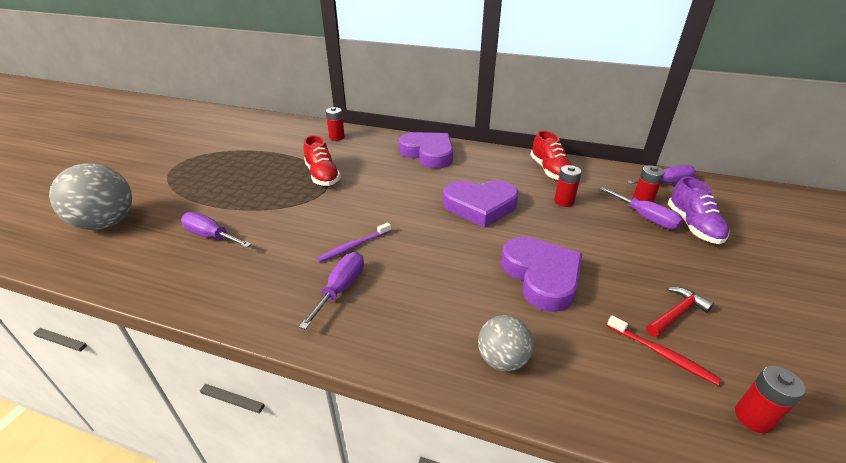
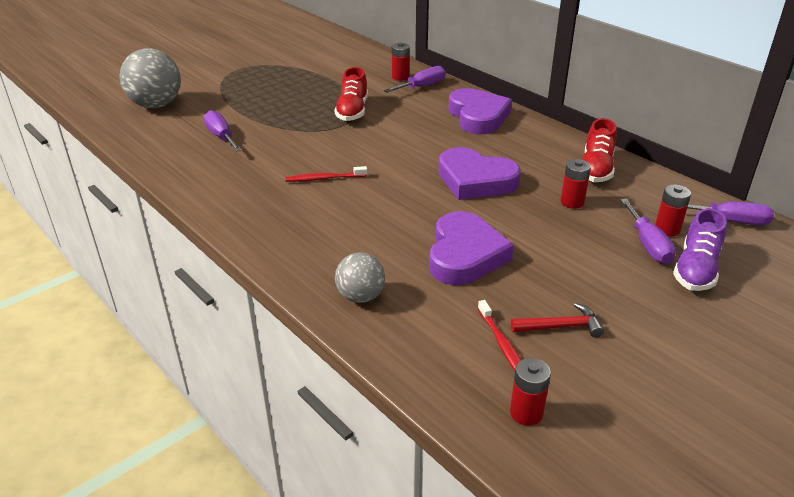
camera: 30 degrees right, 0 degrees up
purple screwdriver [299,252,364,330] -> purple screwdriver moved to [384,66,445,93]
purple toothbrush [317,222,391,262] -> red toothbrush [285,166,367,182]

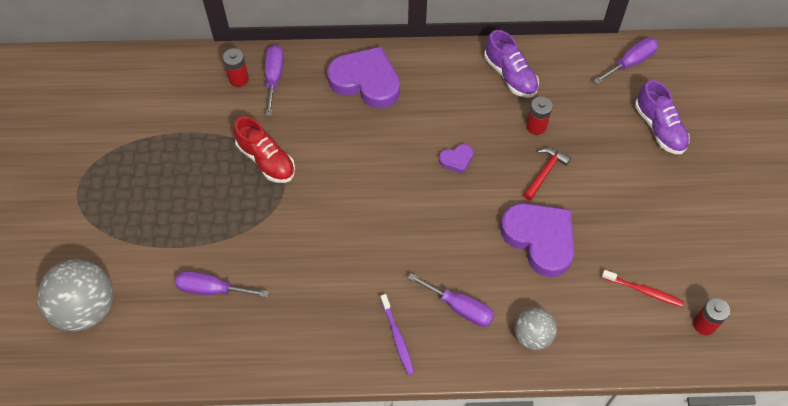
camera: 50 degrees left, 25 degrees up
red toothbrush [285,166,367,182] -> none
purple heart [439,147,521,200] -> purple heart [439,144,473,174], size x0.45
red hammer [511,303,604,338] -> red hammer moved to [523,148,571,201]
red shoe [582,118,617,182] -> purple shoe [484,30,539,98]
purple screwdriver [621,199,676,264] -> purple screwdriver moved to [408,273,494,327]
red battery [655,184,691,236] -> none
none -> purple toothbrush [380,294,414,375]

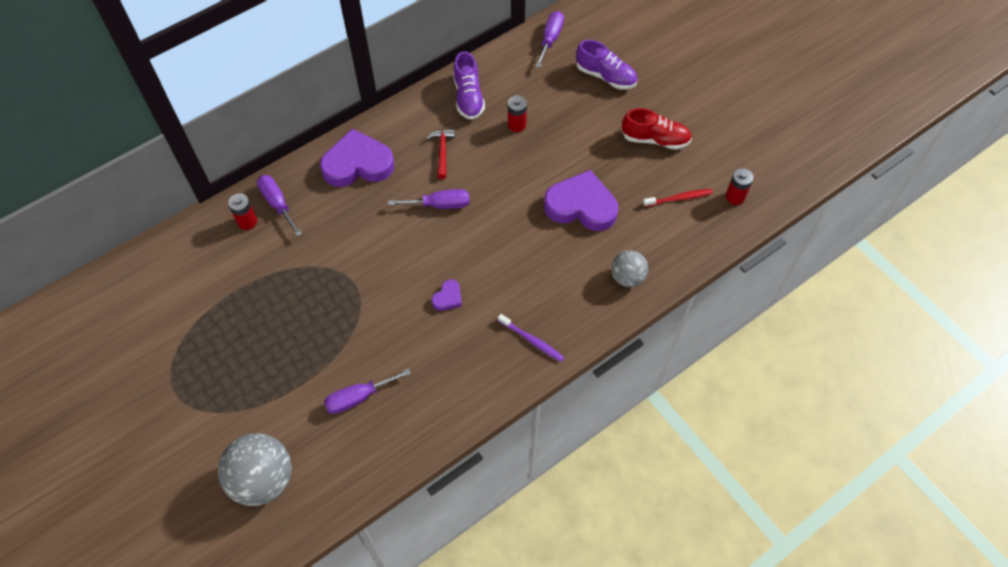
camera: 35 degrees left, 0 degrees up
red shoe [233,116,295,183] -> red shoe moved to [621,108,692,150]
purple screwdriver [408,273,494,327] -> purple screwdriver moved to [388,189,469,209]
purple heart [439,144,473,174] -> purple heart moved to [432,279,462,311]
purple shoe [484,30,539,98] -> purple shoe turned 60 degrees clockwise [453,51,485,120]
red hammer [523,148,571,201] -> red hammer moved to [426,129,455,179]

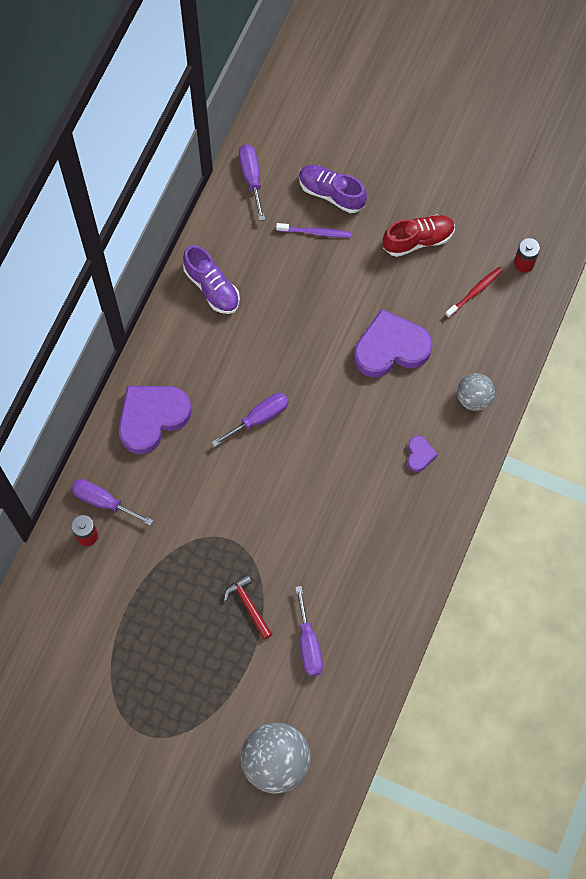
camera: 30 degrees left, 10 degrees up
purple screwdriver [324,368,411,414] -> purple screwdriver turned 45 degrees counterclockwise [295,586,323,676]
red hammer [426,129,455,179] -> red hammer moved to [224,574,272,639]
purple heart [432,279,462,311] -> purple heart moved to [407,436,438,472]
purple toothbrush [498,314,564,362] -> purple toothbrush moved to [276,223,351,238]
red battery [508,95,527,132] -> none
purple shoe [576,40,638,90] -> purple shoe turned 150 degrees counterclockwise [299,165,367,213]

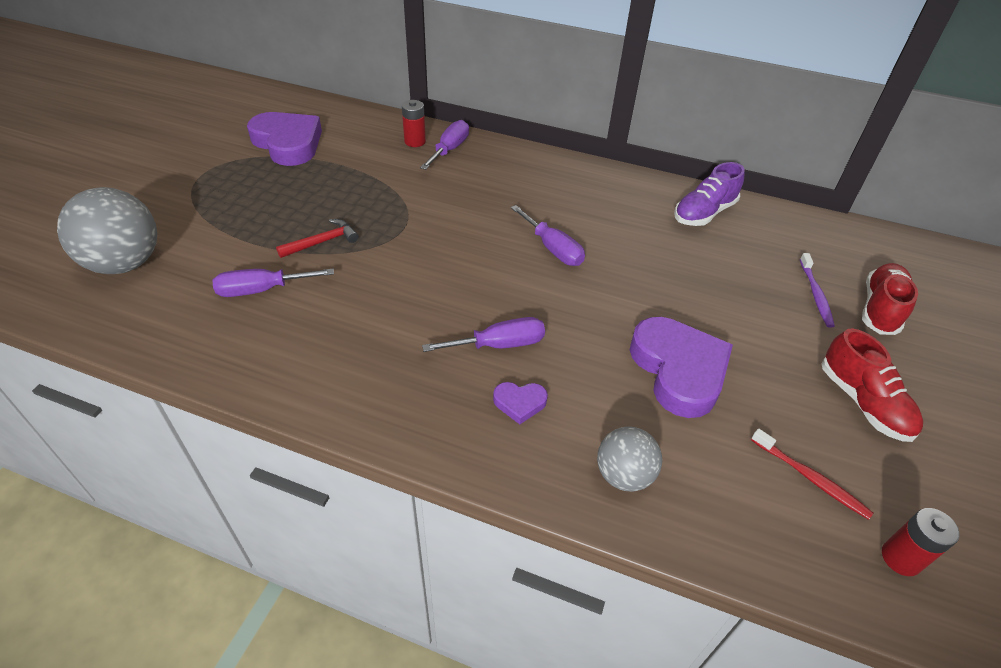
camera: 85 degrees right, 25 degrees down
purple heart [119,386,192,454] -> purple heart moved to [247,112,322,166]
purple screwdriver [239,144,265,221] -> purple screwdriver moved to [422,317,545,352]
purple shoe [299,165,367,213] -> red shoe [862,263,918,335]

